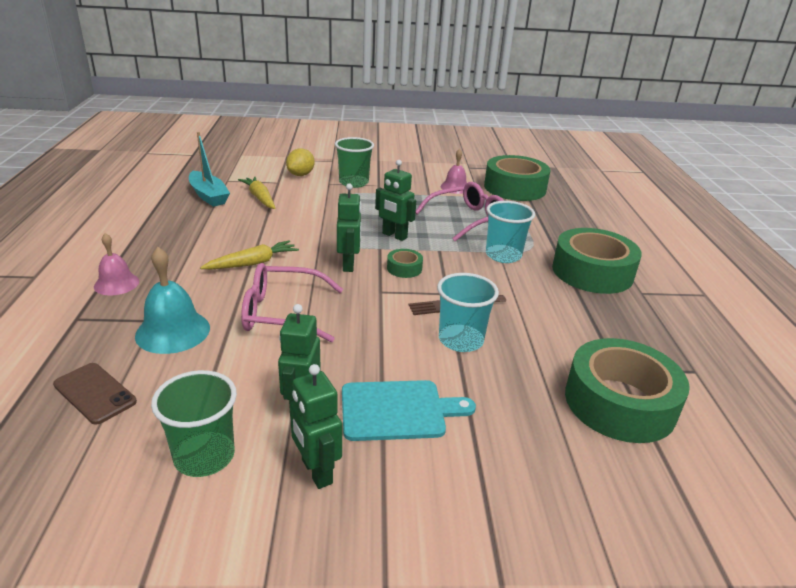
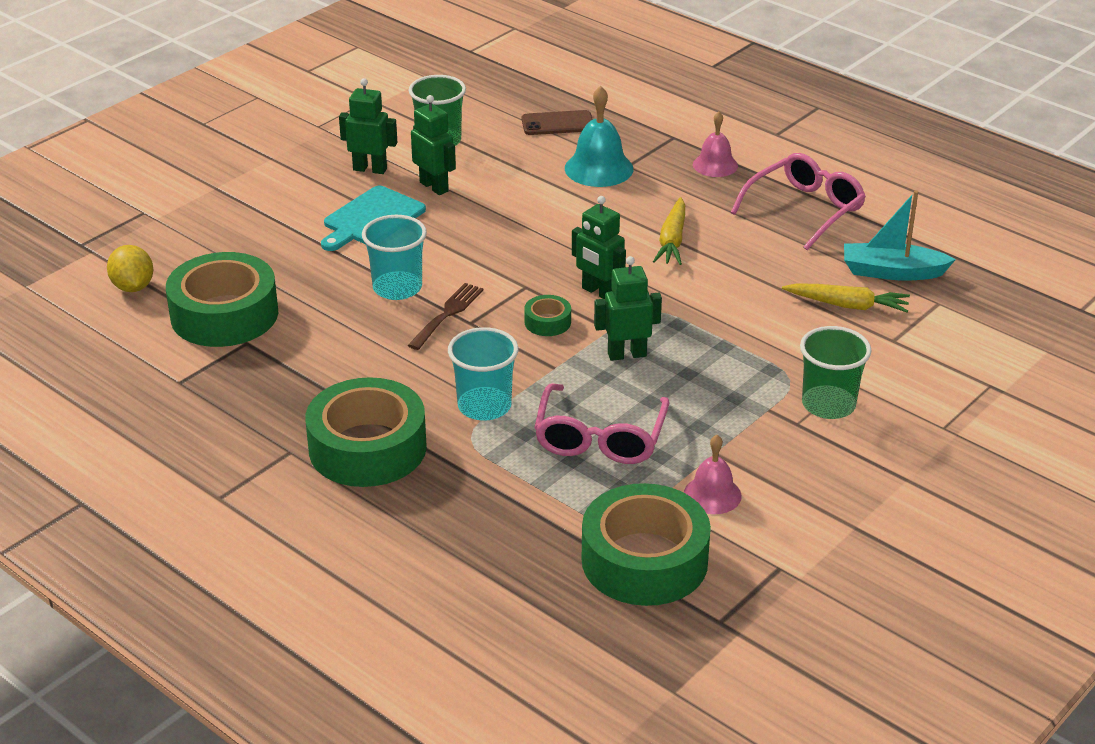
camera: 135 degrees right, 5 degrees up
pink glasses [241,263,343,342] -> pink glasses moved to [730,153,866,250]
yellow lemon [286,148,315,176] -> yellow lemon moved to [107,245,153,292]

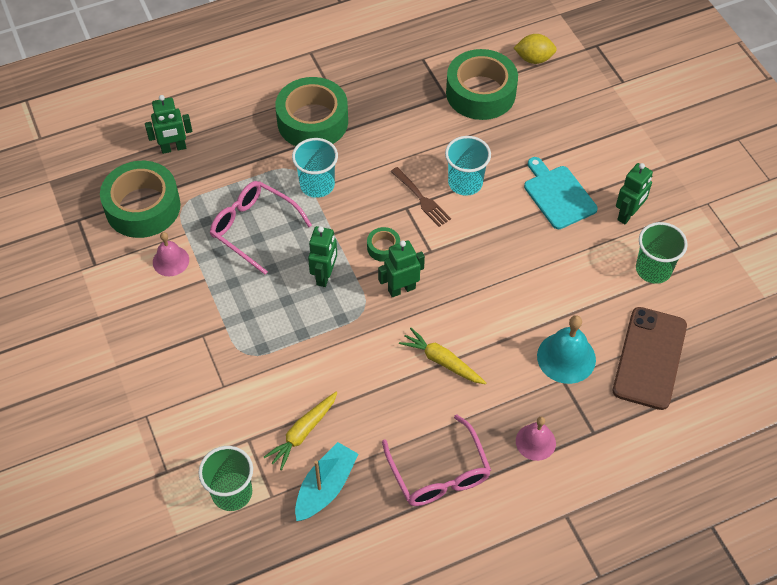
camera: 115 degrees right, 20 degrees up
green robot [411,95,456,195] -> green robot moved to [145,95,192,154]
brown phone [522,110,593,135] -> brown phone [613,307,687,410], size x1.74
green cup [800,326,872,419] -> green cup moved to [198,446,253,511]

